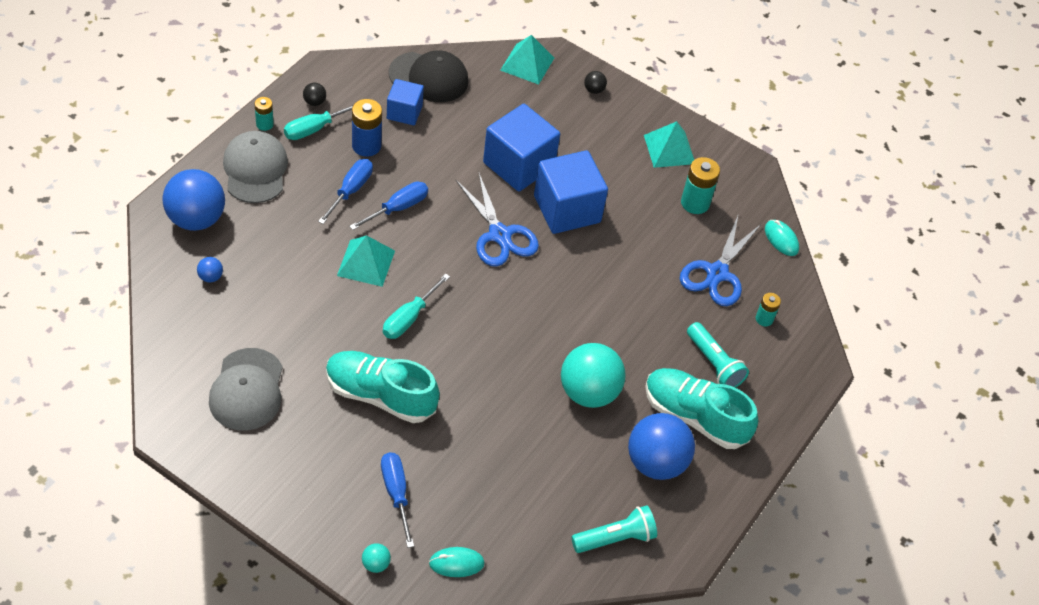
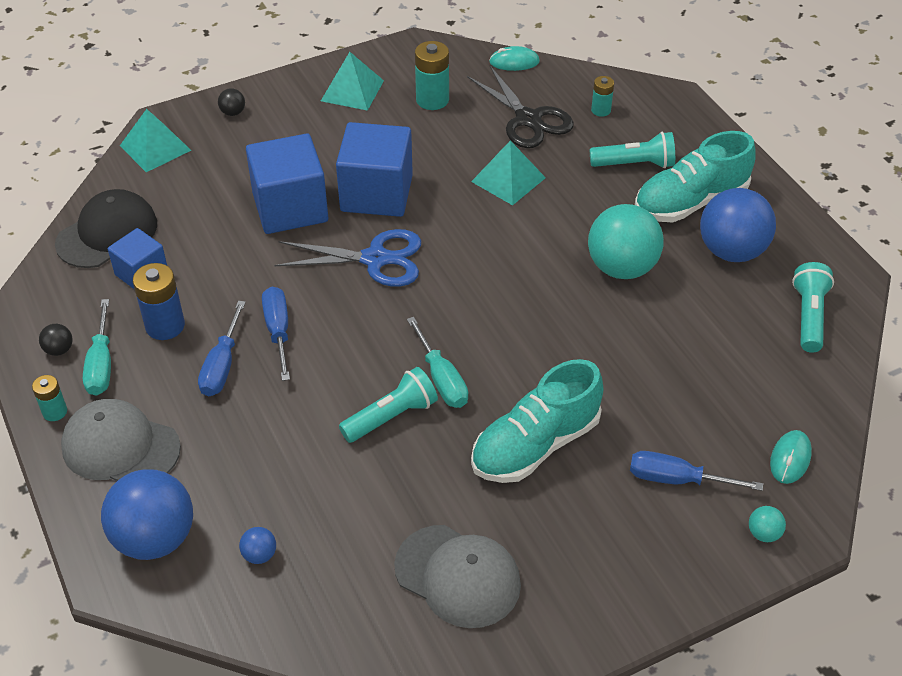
camera: 55 degrees left, 5 degrees down
blue screwdriver [318,159,373,224] -> blue screwdriver turned 135 degrees counterclockwise [198,301,246,396]
turquoise pyramid [337,235,395,287] -> turquoise pyramid moved to [471,140,546,205]
blue scissors [680,216,762,306] -> black scissors [467,66,574,148]
none -> turquoise flashlight [339,367,438,443]

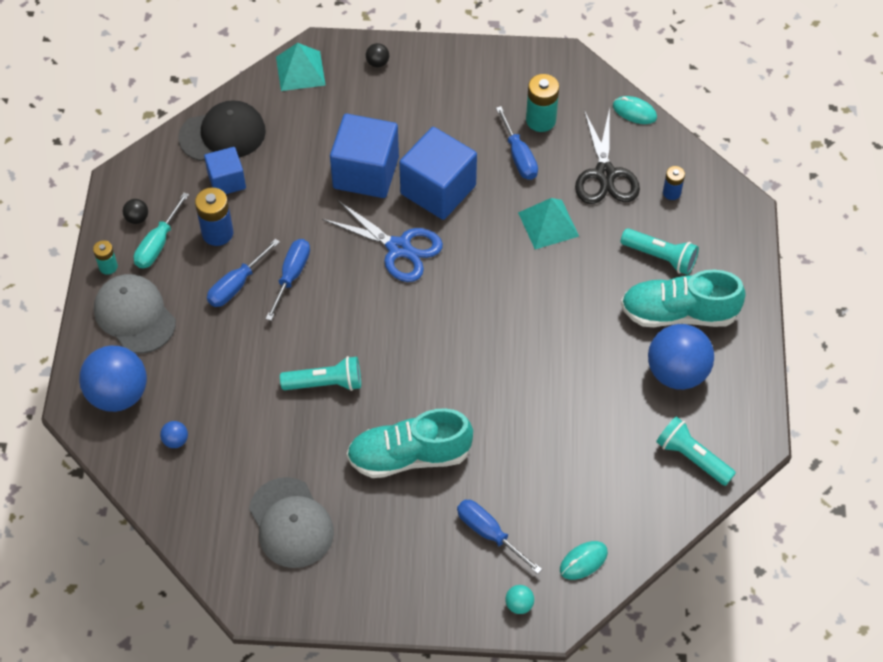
camera: 30 degrees right, 10 degrees up
turquoise pyramid [321,52,384,111] -> none
turquoise screwdriver [407,317,468,408] -> none
turquoise ball [588,204,664,279] -> none
turquoise battery [591,76,614,117] -> blue battery [663,166,685,200]
turquoise flashlight [792,262,834,352] -> turquoise flashlight turned 90 degrees counterclockwise [656,417,736,486]
none -> blue screwdriver [496,106,538,180]

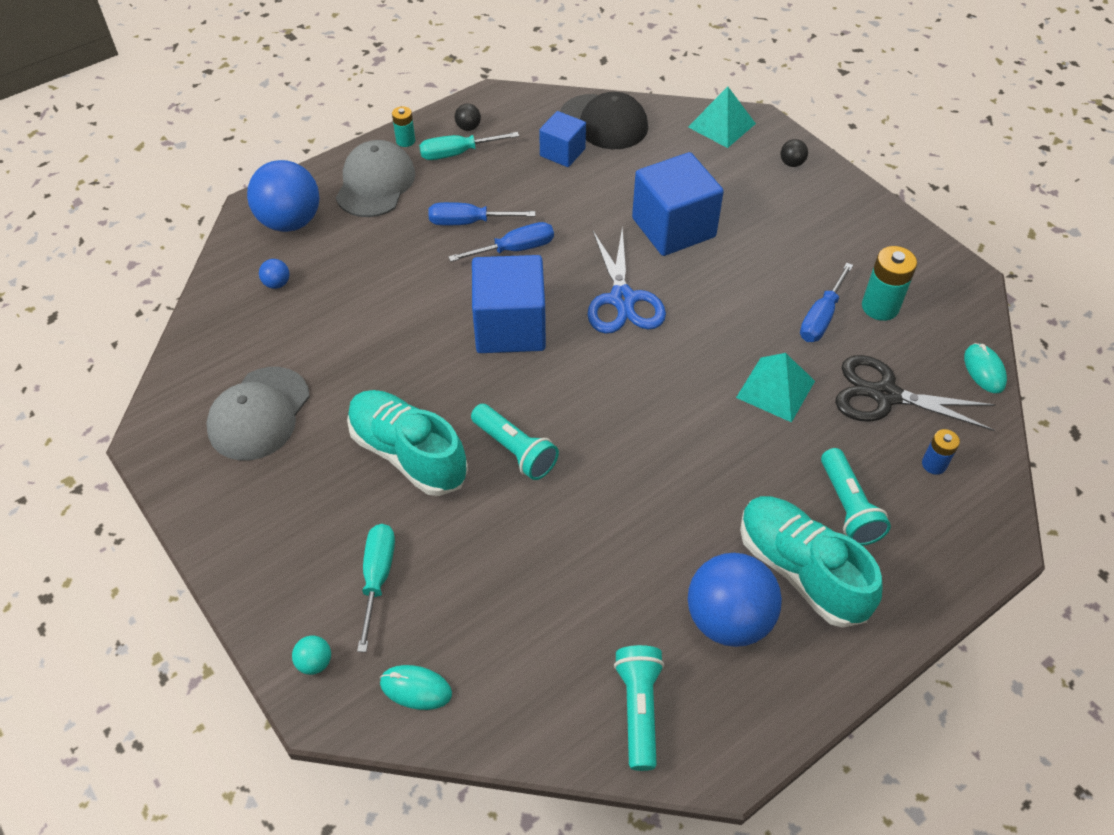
camera: 50 degrees right, 5 degrees down
blue battery [195,187,233,246] -> none
turquoise flashlight [280,356,361,391] -> turquoise flashlight moved to [471,404,559,480]
blue cube [399,127,477,220] -> blue cube moved to [472,255,546,353]
blue screwdriver [457,500,542,574] -> turquoise screwdriver [357,524,395,652]
black scissors [575,108,640,204] -> black scissors turned 60 degrees clockwise [835,355,995,431]

